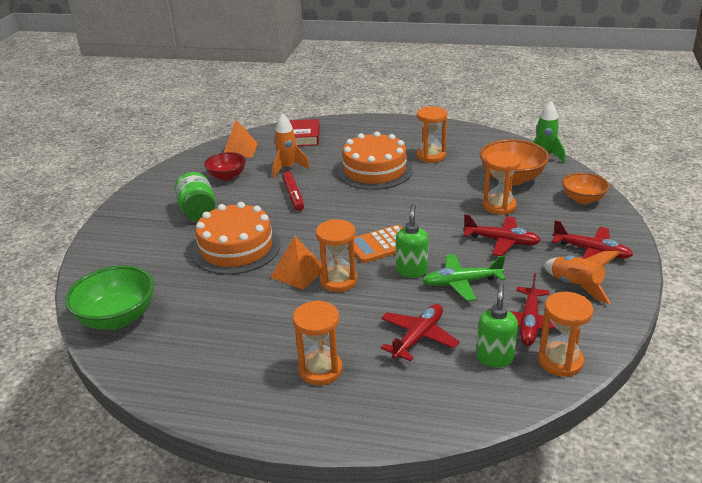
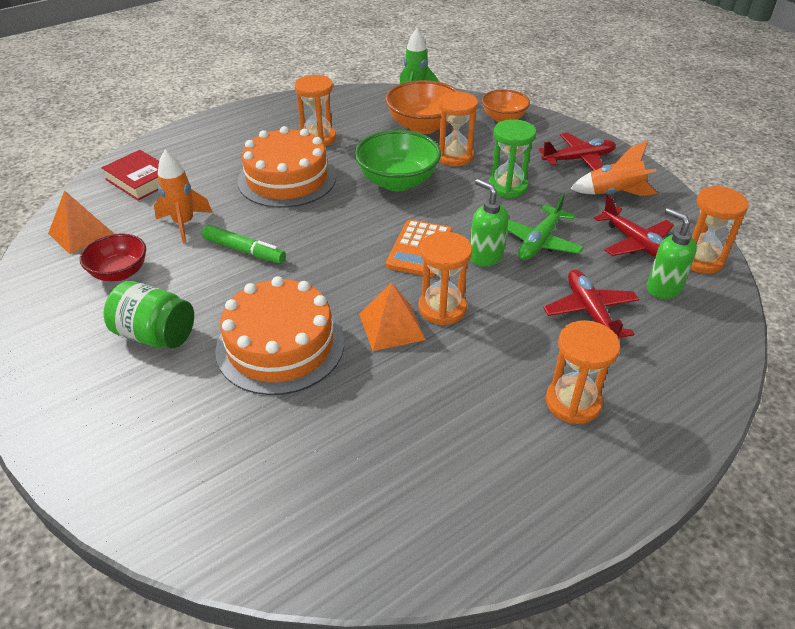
camera: 50 degrees left, 10 degrees up
green bowl [65,265,154,329] -> green bowl moved to [354,130,441,191]
red marker [282,171,304,211] -> green marker [202,225,286,263]
red plane [463,214,541,256] -> green hourglass [488,119,536,198]

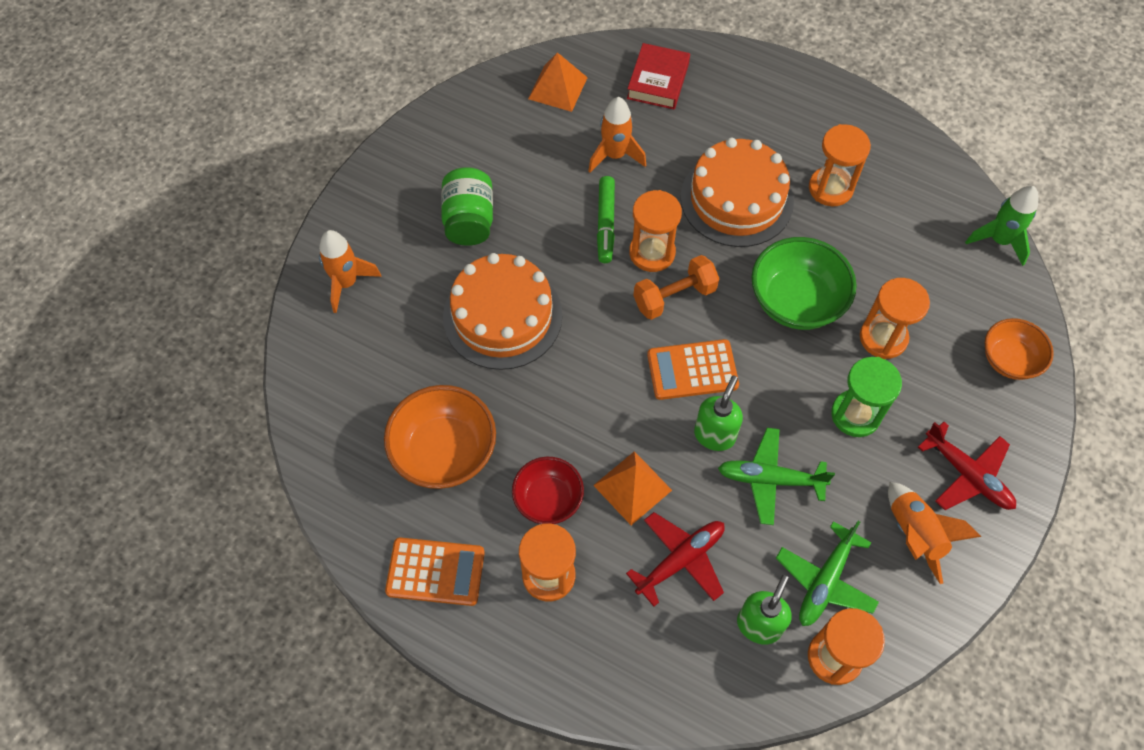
camera: 65 degrees right, 20 degrees up
red bowl [80,233,146,281] -> red bowl moved to [512,457,584,524]
orange pyramid [359,282,426,351] -> orange pyramid moved to [593,451,672,525]
orange bowl [385,80,458,134] -> orange bowl moved to [384,385,496,489]
orange hourglass [418,232,472,325] -> orange hourglass moved to [629,190,682,272]
red plane [594,195,674,257] -> green plane [776,521,879,626]
none -> orange rocket [319,230,381,313]
none -> orange calculator [385,537,485,606]
none -> orange dumbbell [633,255,719,320]

